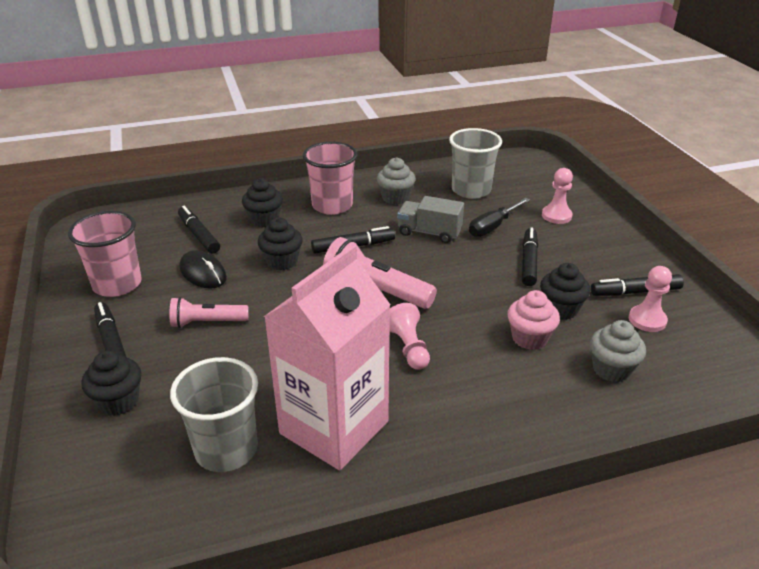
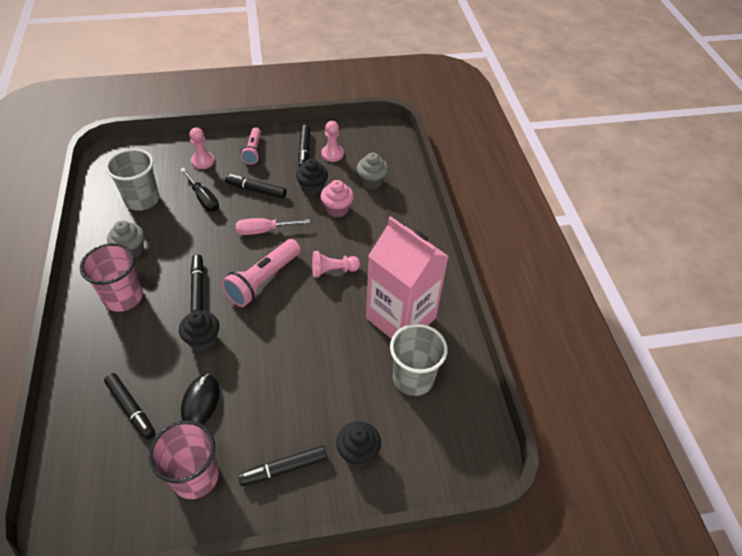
camera: 85 degrees left, 15 degrees up
pink flashlight [169,297,249,328] -> pink flashlight moved to [240,127,261,165]
black marker [178,206,220,254] -> black marker turned 105 degrees counterclockwise [104,373,155,440]
black mouse [180,250,227,289] -> black mouse turned 45 degrees counterclockwise [181,374,220,424]
black cupcake [242,178,283,228] -> none
grey truck [397,196,464,243] -> none
none -> pink screwdriver [236,218,310,235]

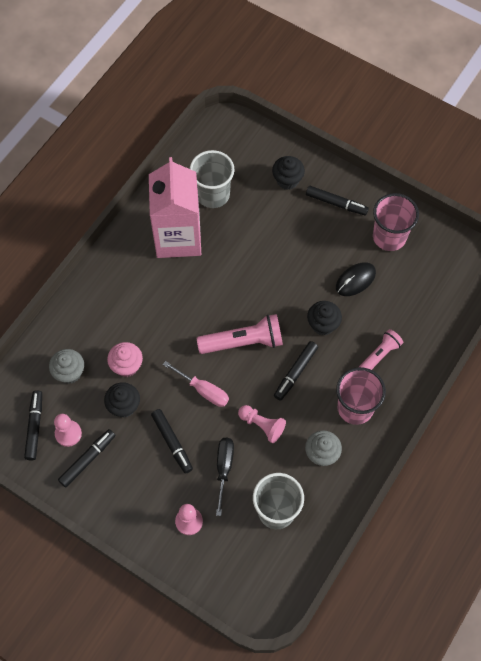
camera: 135 degrees left, 15 degrees up
black marker [104,373,155,440] -> black marker moved to [24,390,42,460]
pink flashlight [240,127,261,165] -> pink flashlight moved to [359,329,403,370]
pink pawn [312,251,361,278] -> pink pawn moved to [238,405,286,443]

